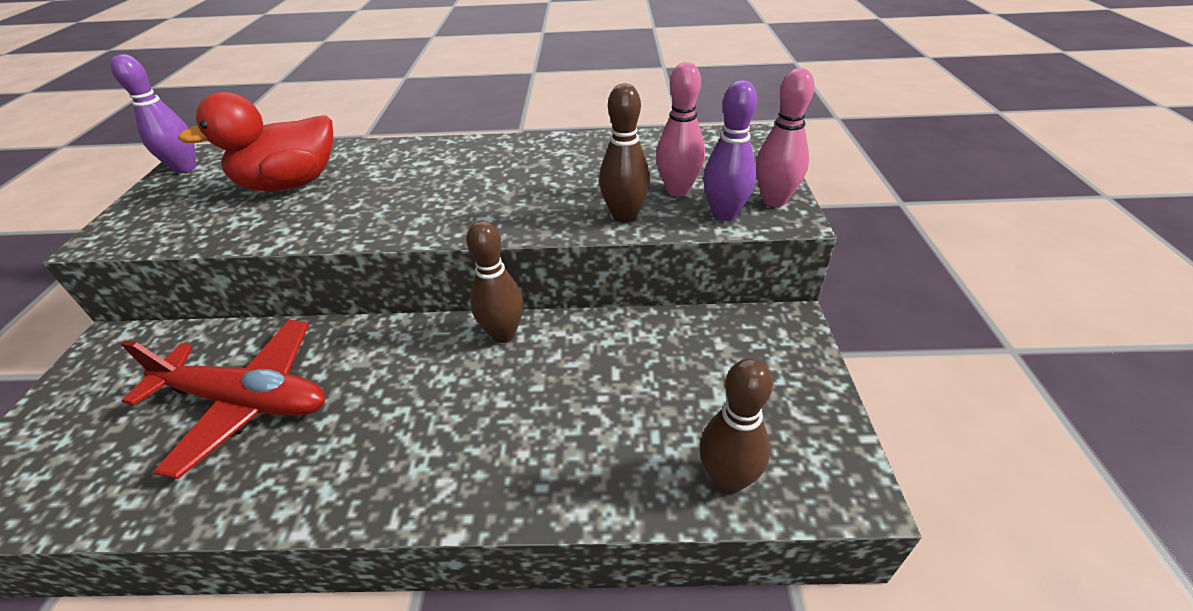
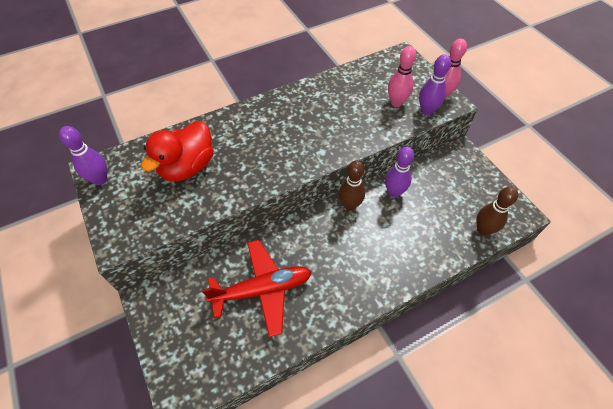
camera: 30 degrees left, 15 degrees up
brown bowling pin [599,84,650,223] -> none
none -> purple bowling pin [385,147,414,197]

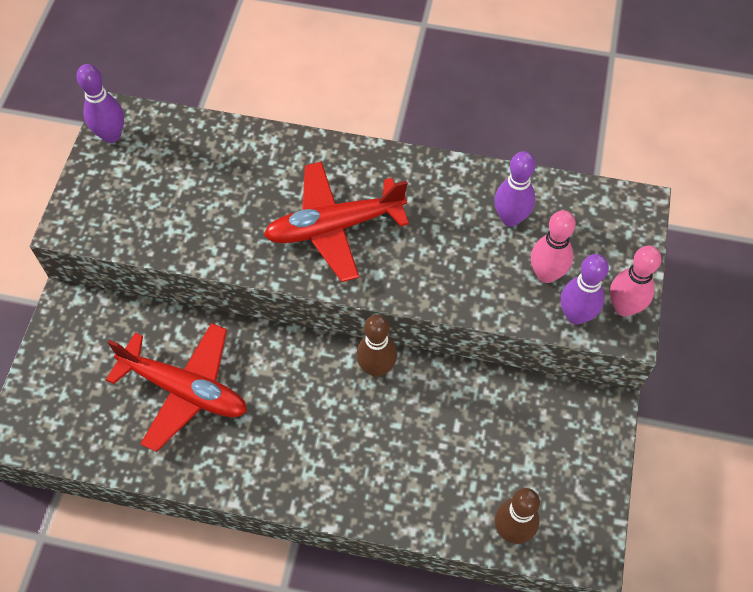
camera: 40 degrees right, 5 degrees up
red duck [141,121,213,181] -> none
purple bowling pin [385,147,414,197] -> purple bowling pin moved to [494,151,536,227]
none -> red plane [264,161,409,282]

